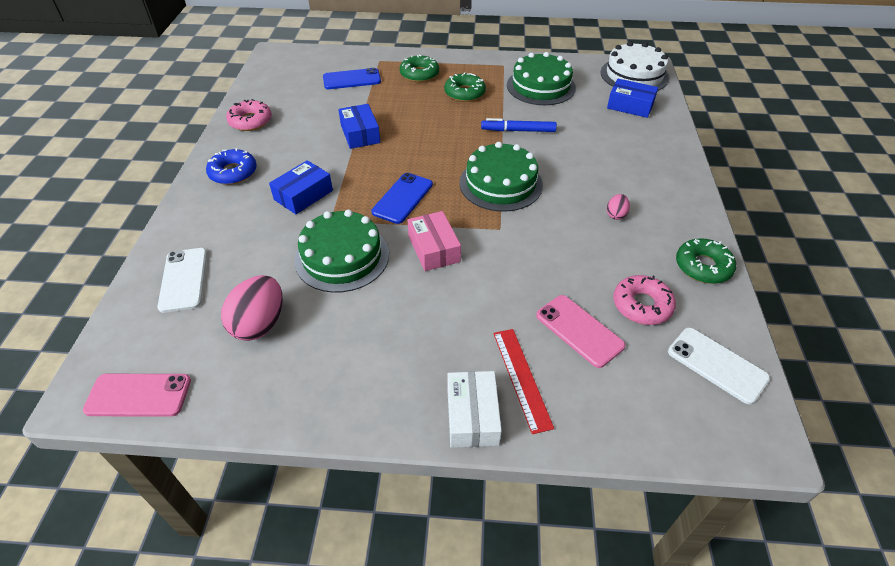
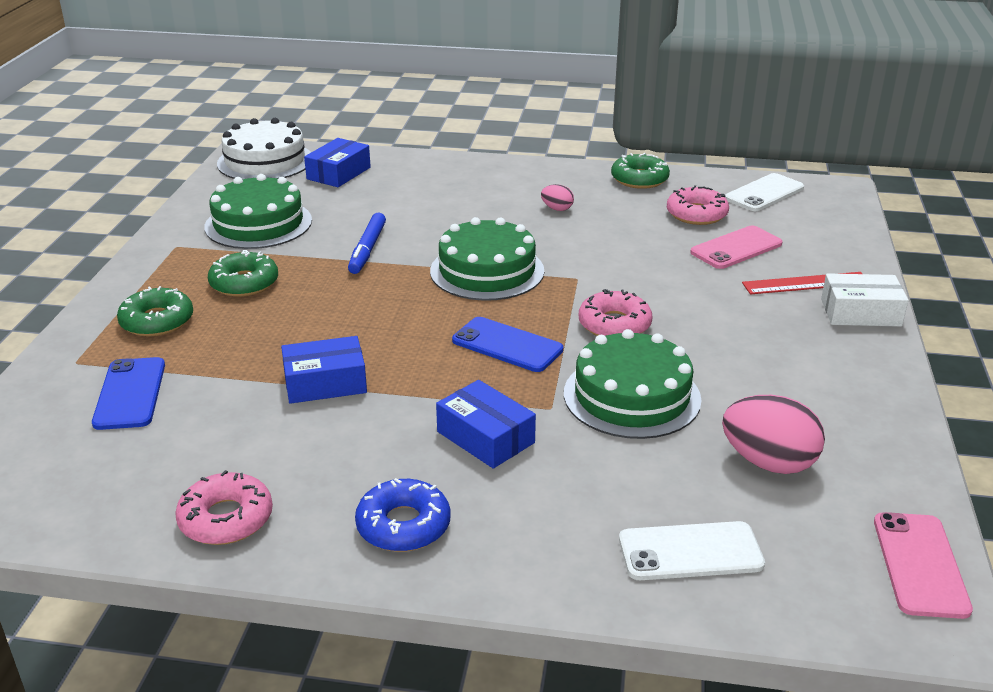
camera: 85 degrees left, 15 degrees down
pink box [407,211,461,271] -> pink donut [579,289,653,336]

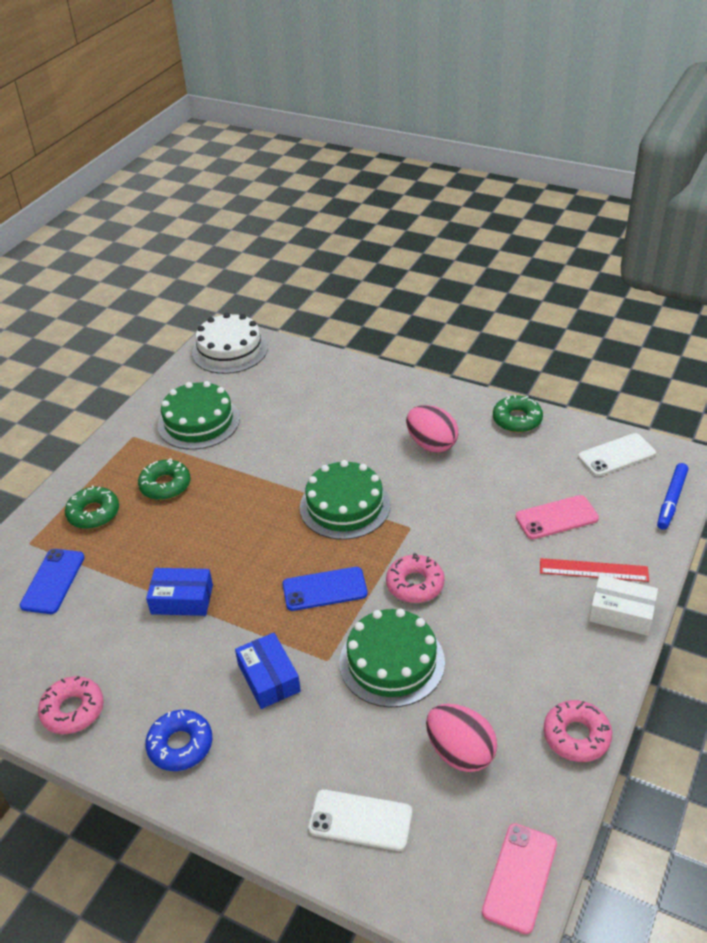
camera: 20 degrees right, 10 degrees up
blue box [304,138,371,187] -> none
blue marker [348,213,386,274] -> blue marker moved to [657,463,688,530]
blue phone [452,317,563,372] -> blue phone turned 60 degrees counterclockwise [283,567,368,611]
pink egg [541,184,574,211] -> pink egg [406,405,458,453], size x2.02
pink donut [667,185,729,225] -> pink donut moved to [543,700,612,762]

